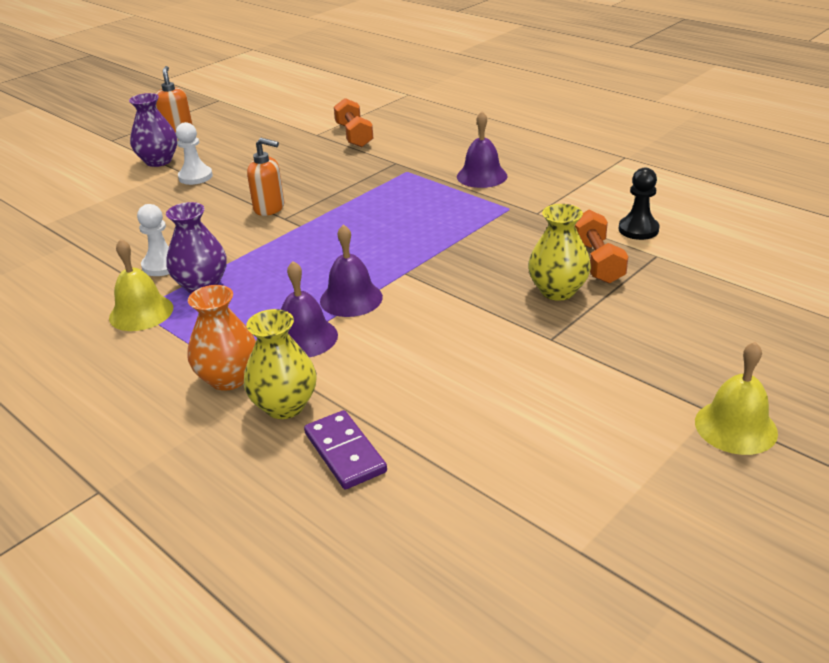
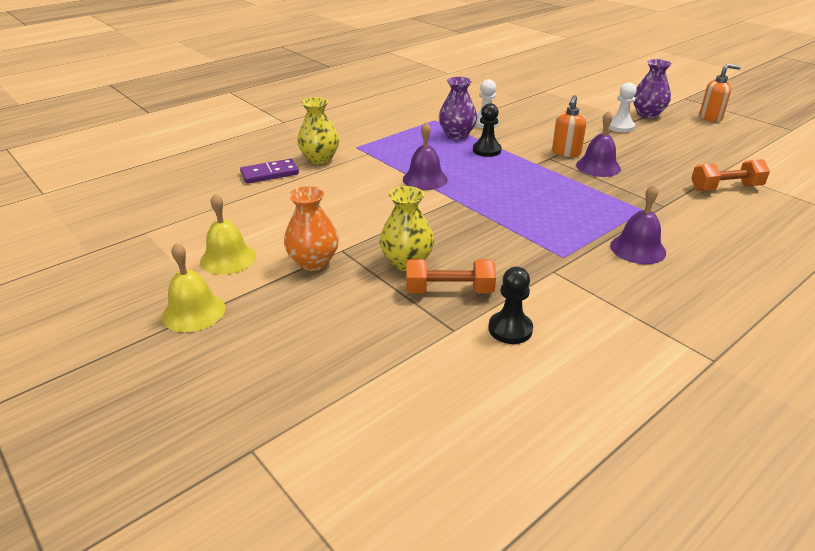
camera: 95 degrees right, 0 degrees up
yellow bell [109,239,173,331] -> yellow bell moved to [200,194,256,275]
orange vase [188,285,256,391] -> orange vase moved to [284,186,339,271]
purple bell [281,261,338,357] -> purple bell moved to [576,111,621,177]
none -> black pawn [473,103,502,157]

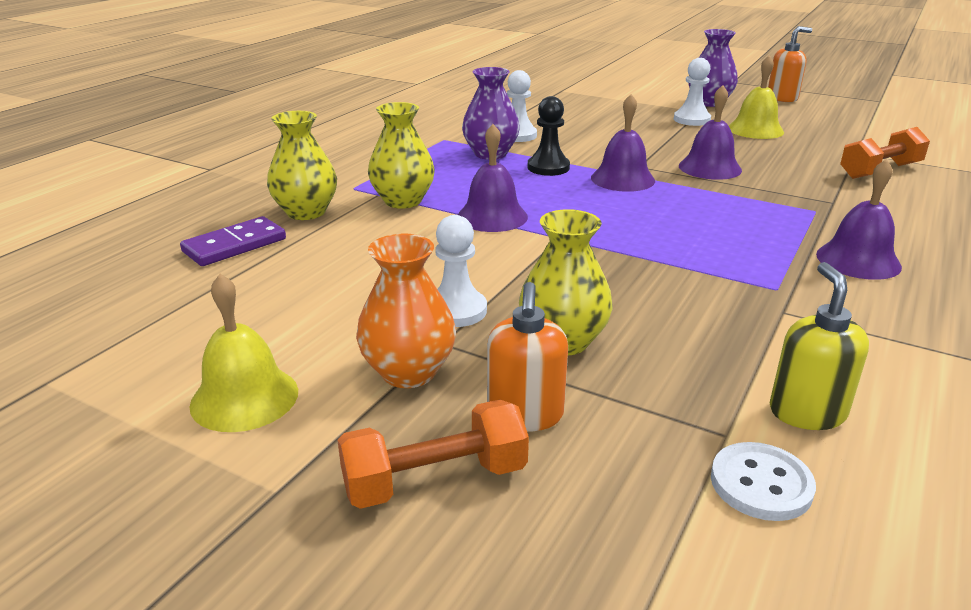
camera: 20 degrees left, 5 degrees down
yellow bell [162,243,226,332] -> yellow bell moved to [729,55,784,139]
orange dumbbell [406,259,496,294] -> orange dumbbell moved to [337,399,529,509]
black pawn [489,267,533,344] -> yellow soap dispenser [770,262,869,430]
orange soap dispenser [552,95,587,157] -> orange soap dispenser moved to [487,282,568,431]
none -> yellow vase [368,102,435,209]
none -> white pawn [435,215,487,327]
none -> purple bell [591,94,655,192]
none -> white button [711,442,816,521]

